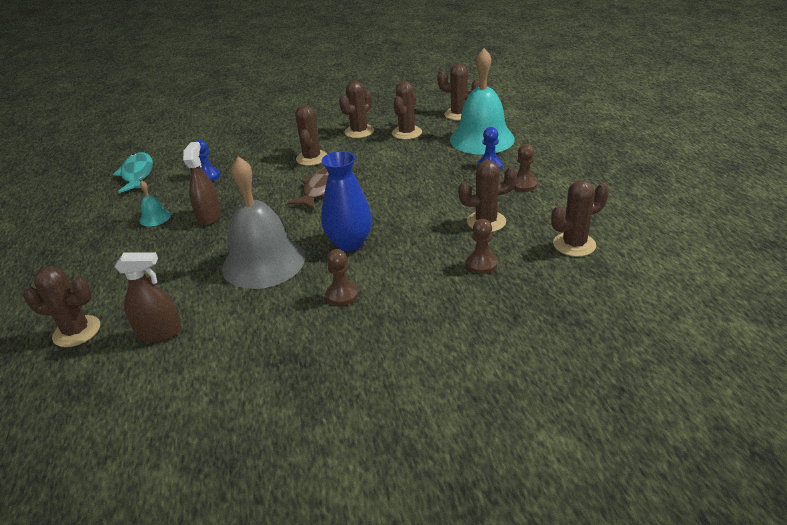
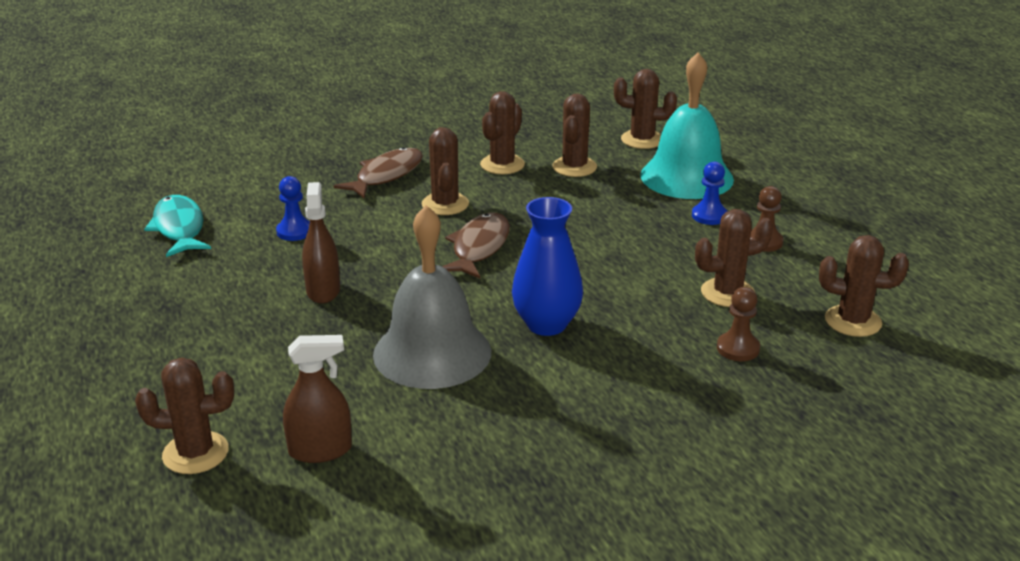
camera: 10 degrees left, 5 degrees down
turquoise bell [140,181,171,227] -> none
brown pawn [326,249,359,306] -> none
brown cactus [551,180,609,257] -> brown cactus turned 45 degrees clockwise [819,235,909,337]
none -> brown fish [334,147,423,198]

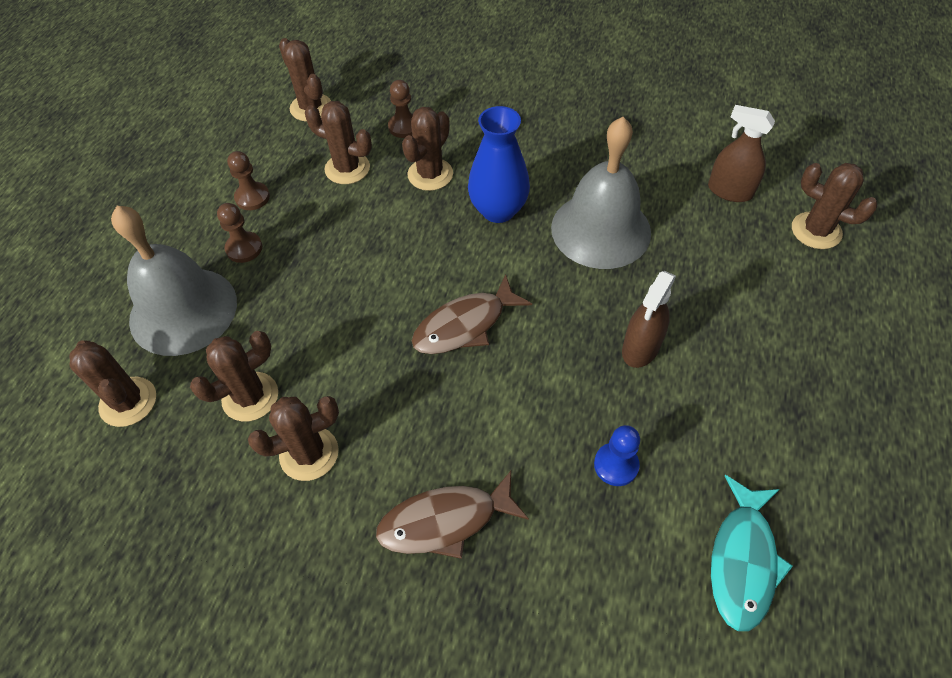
camera: 140 degrees left, 25 degrees up
brown cactus [422,127,469,215] -> brown cactus moved to [402,107,453,191]
turquoise bell [640,52,734,199] -> grey bell [111,206,237,356]
blue pawn [692,162,727,225] -> brown pawn [217,203,262,263]

